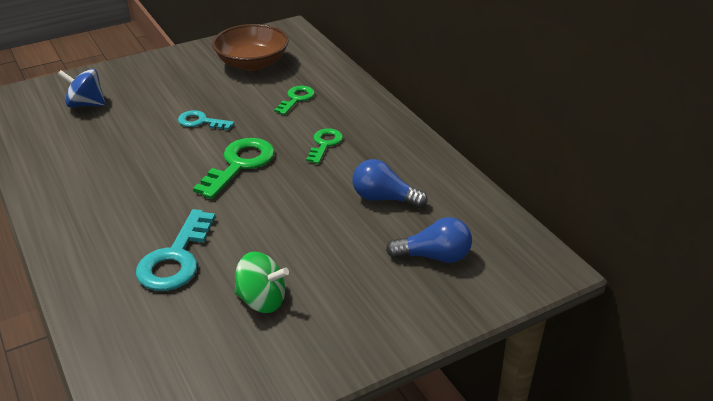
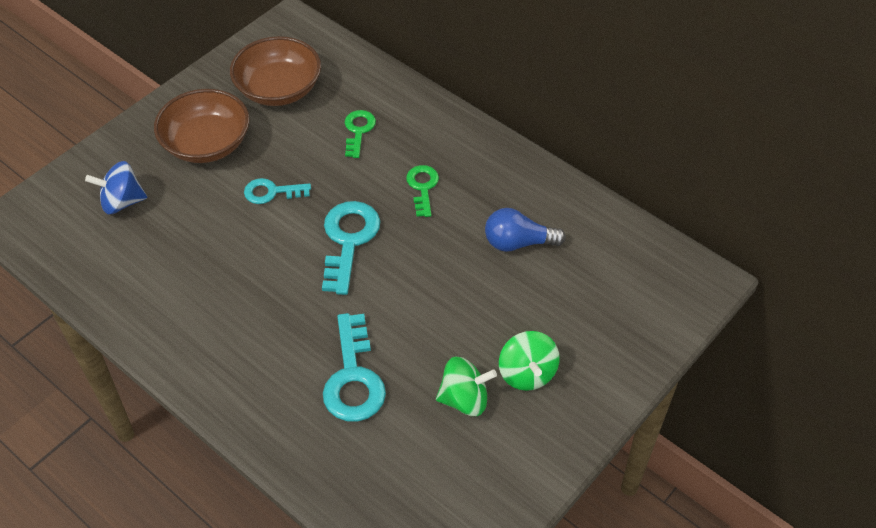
camera: 20 degrees left, 15 degrees up
green key [193,138,275,199] -> turquoise key [322,201,380,295]
blue light bulb [386,217,472,263] -> none
none -> brown bowl [154,89,250,163]
none -> green spinning top [499,331,560,391]

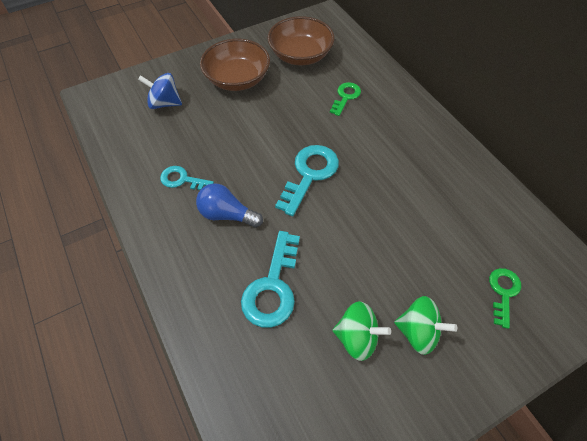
camera: 20 degrees right, 5 degrees up
turquoise key [244,178,311,204] -> turquoise key moved to [160,166,214,190]
green key [406,165,439,217] -> green key moved to [489,268,521,329]
blue light bulb [485,208,566,252] -> blue light bulb moved to [196,183,263,228]
green spinning top [499,331,560,391] -> green spinning top turned 75 degrees counterclockwise [394,296,457,355]

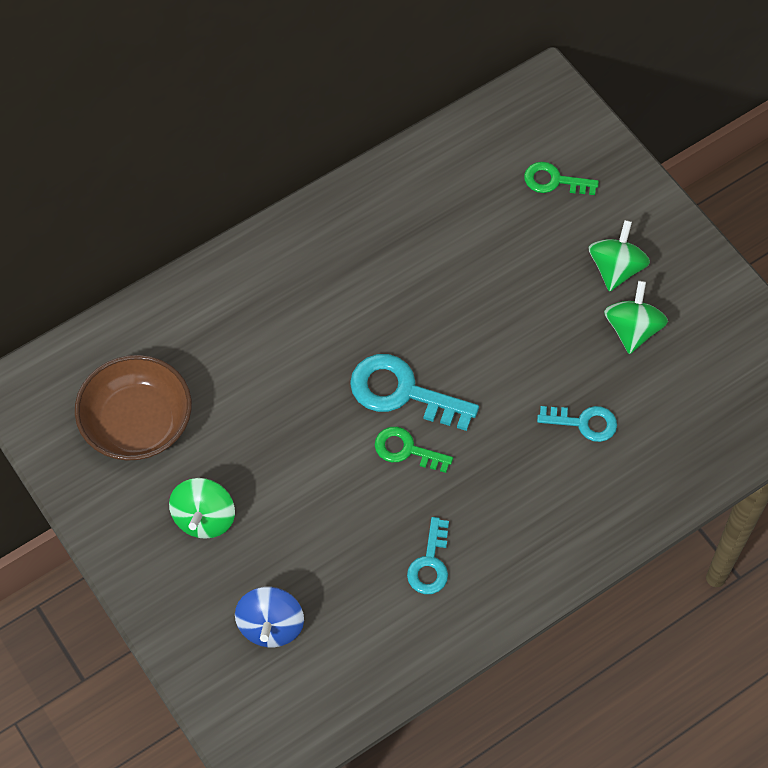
camera: 95 degrees left, 5 degrees up
blue light bulb [196,183,263,228] -> none
brown bowl [200,39,270,91] -> green spinning top [169,478,235,539]
turquoise key [241,231,300,328] -> turquoise key [537,406,617,442], size x0.60
green key [330,82,361,116] -> green key moved to [375,427,453,473]

